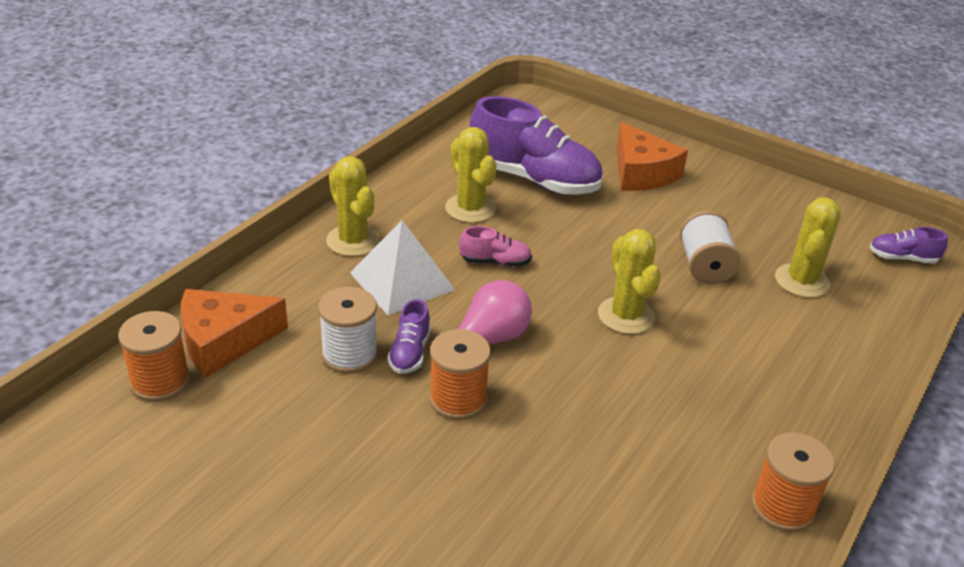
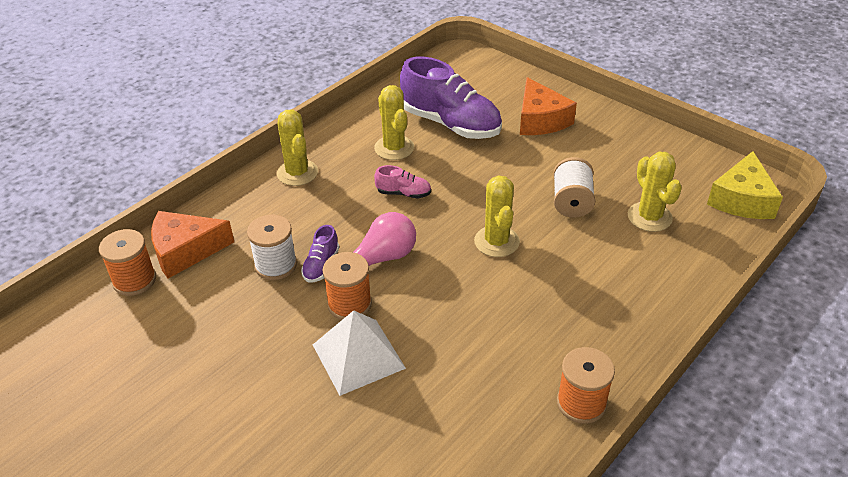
camera: 10 degrees right, 5 degrees up
white pyramid [350,220,455,316] -> white pyramid moved to [313,310,406,396]
yellow cactus [775,197,841,298] -> yellow cactus turned 45 degrees counterclockwise [628,152,682,232]
purple shoe [870,227,948,264] -> yellow cheese [707,151,783,219]

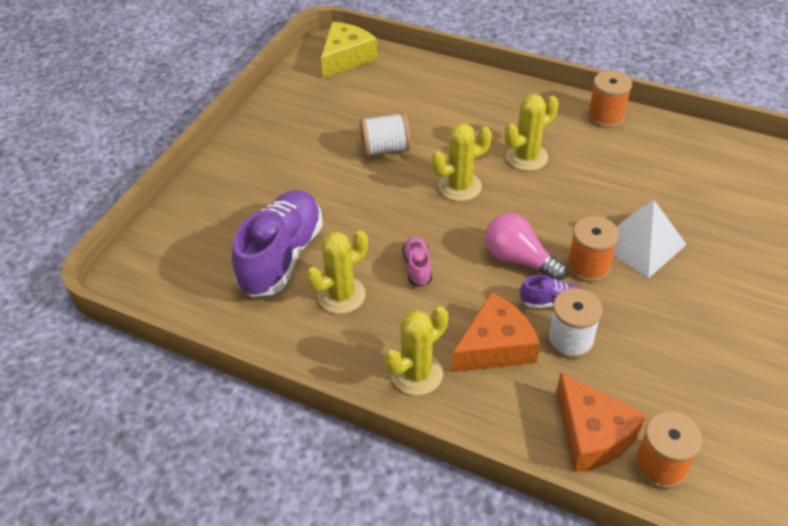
camera: 105 degrees left, 5 degrees up
orange cheese [520,77,577,135] -> orange cheese moved to [452,293,540,372]
yellow cactus [628,152,682,232] -> yellow cactus moved to [505,94,559,171]
yellow cheese [707,151,783,219] -> yellow cheese turned 60 degrees counterclockwise [321,22,378,78]

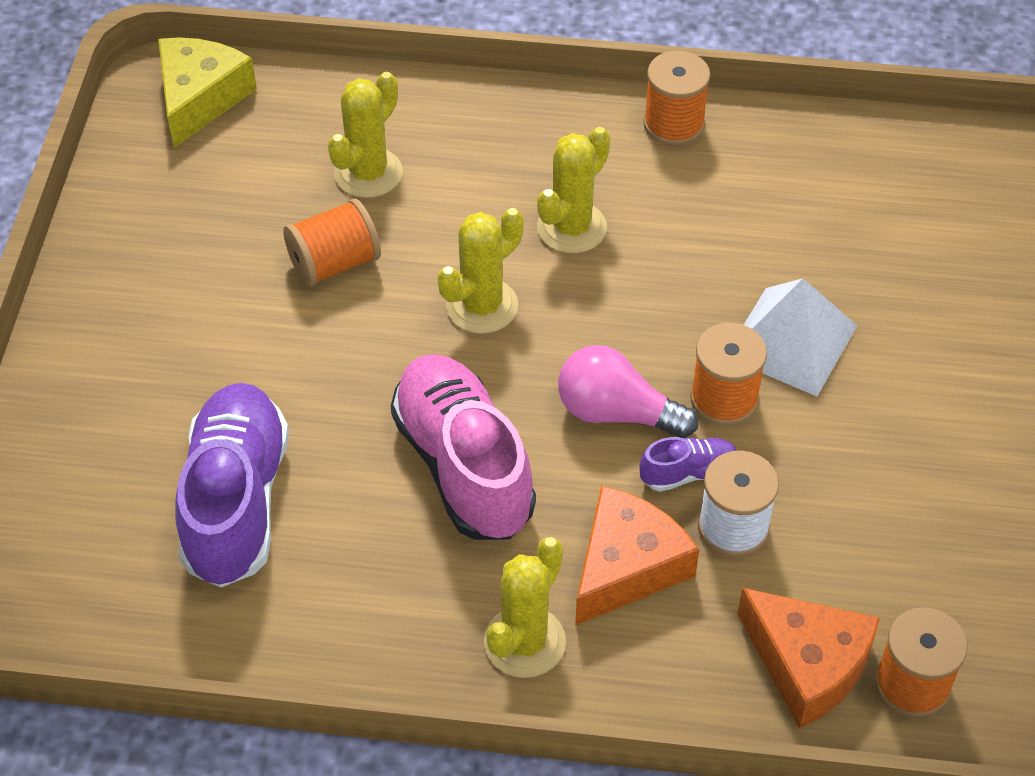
camera: 20 degrees left, 5 degrees up
yellow cactus [306,230,368,314] -> yellow cactus moved to [328,72,403,198]
white spool [360,112,411,157] -> orange spool [283,199,381,287]
pink shoe [402,236,432,287] -> pink shoe [391,354,536,540], size x2.22

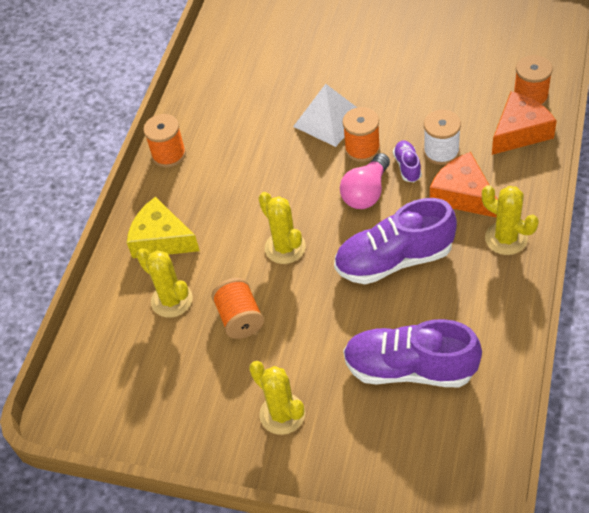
camera: 75 degrees left, 0 degrees up
yellow cheese [158,37,257,148] -> yellow cheese moved to [127,197,200,258]
pink shoe [391,354,536,540] -> purple shoe [334,198,457,284]
yellow cactus [537,127,610,254] -> yellow cactus moved to [249,361,305,435]

